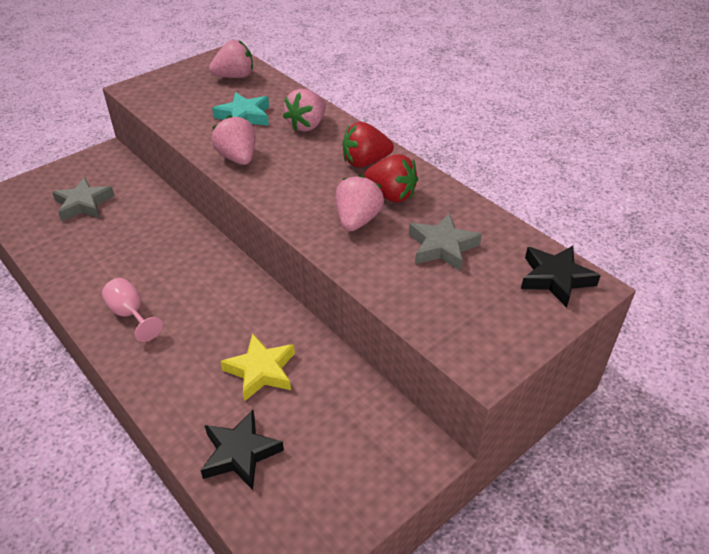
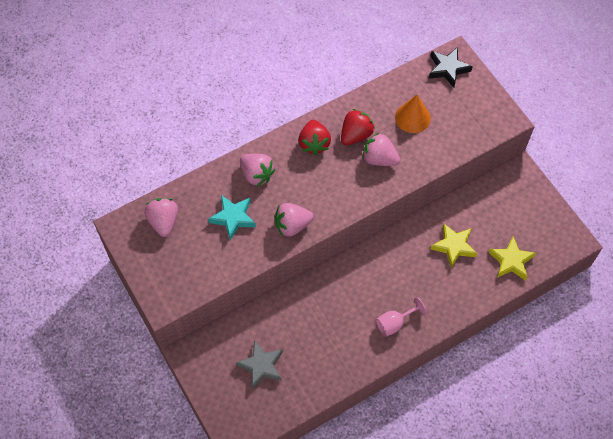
camera: 80 degrees left, 20 degrees up
black star [201,410,284,490] -> yellow star [488,237,536,281]
grey star [409,213,482,271] -> orange cone [395,95,431,133]

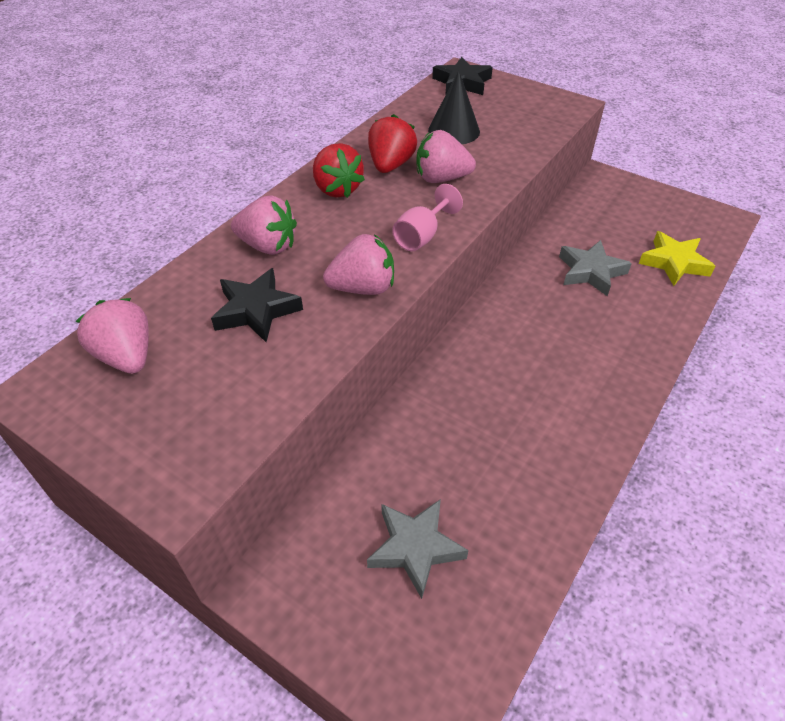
camera: 25 degrees left, 15 degrees down
turquoise star [208,195,256,240] -> black star [211,268,303,342]
pink strawberry [275,203,313,237] -> pink strawberry turned 150 degrees counterclockwise [323,234,394,295]
pink goblet [376,297,426,337] -> pink goblet moved to [392,184,463,251]
orange cone [395,95,431,133] -> black cone [428,70,480,144]
yellow star [431,224,477,268] -> grey star [559,240,632,296]

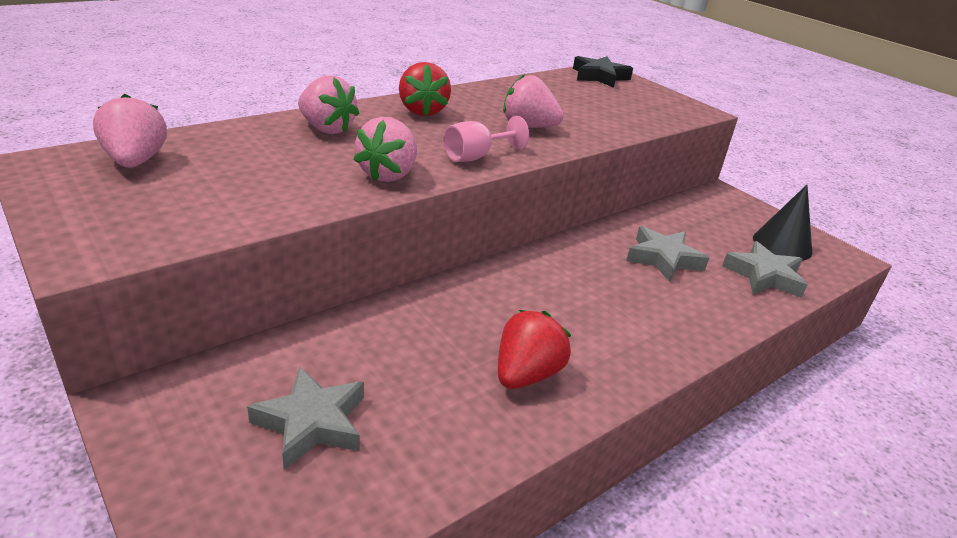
camera: 15 degrees right, 15 degrees down
black star [211,268,303,342] -> none
pink strawberry [323,234,394,295] -> pink strawberry turned 105 degrees clockwise [353,117,417,182]
red strawberry [368,114,417,173] -> red strawberry moved to [498,310,571,389]
black cone [428,70,480,144] -> black cone moved to [753,185,812,261]
yellow star [639,231,715,286] -> grey star [722,241,808,298]

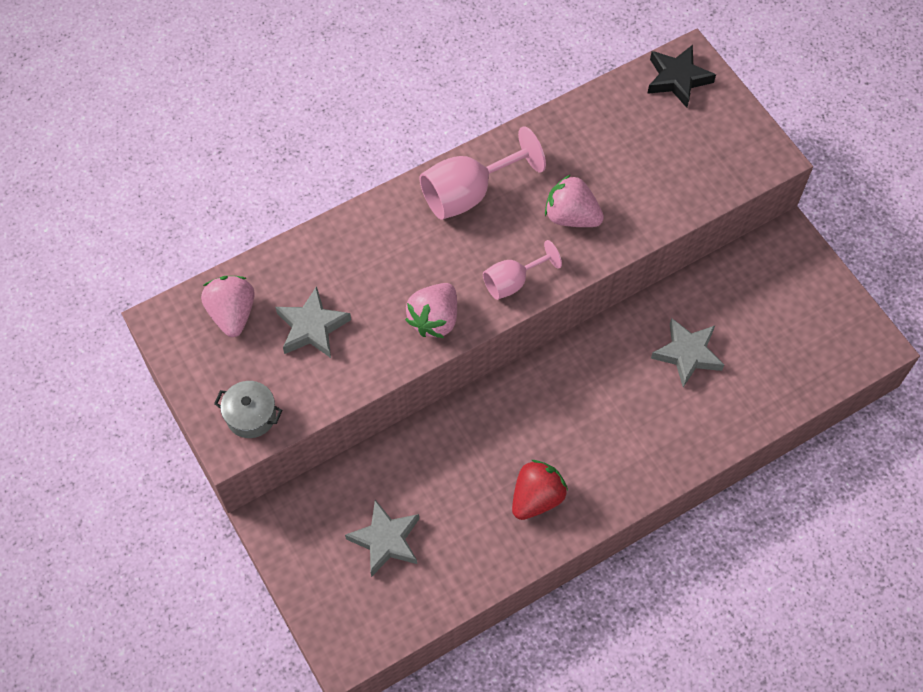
camera: 10 degrees right, 30 degrees up
pink strawberry [298,75,360,134] -> none
red strawberry [399,62,451,116] -> pink goblet [420,126,546,220]
grey star [722,241,808,298] -> grey star moved to [275,286,351,358]
black cone [753,185,812,261] -> none
none -> grey pot [214,381,282,438]

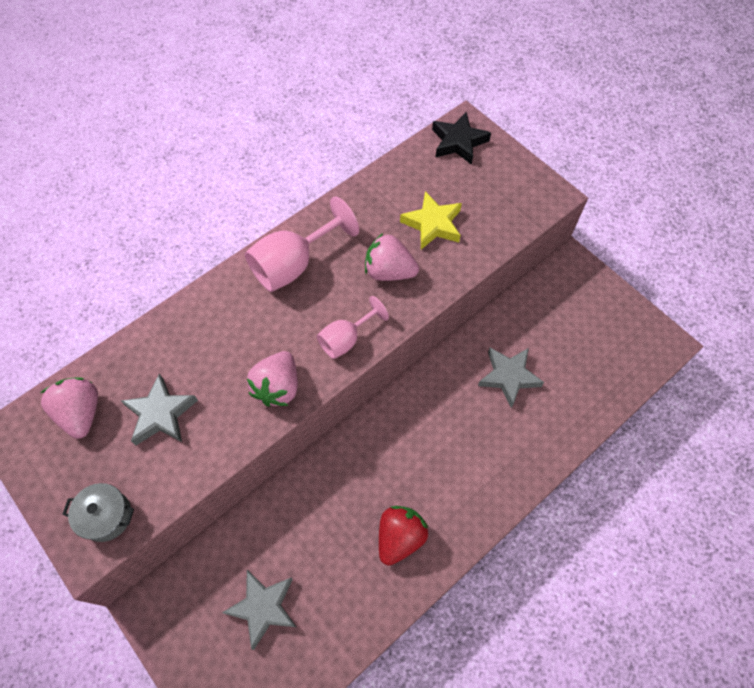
camera: 10 degrees left, 0 degrees up
none -> yellow star [400,191,462,250]

